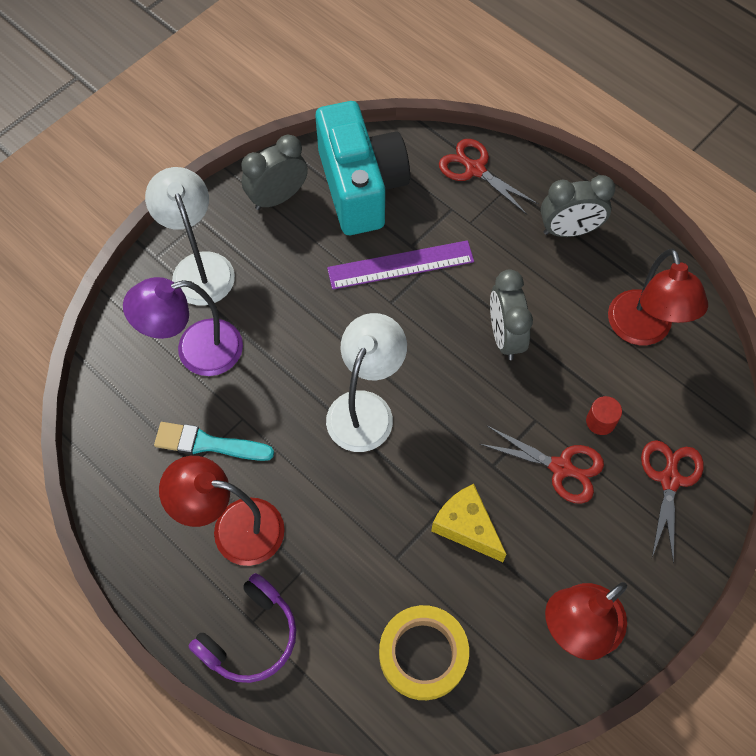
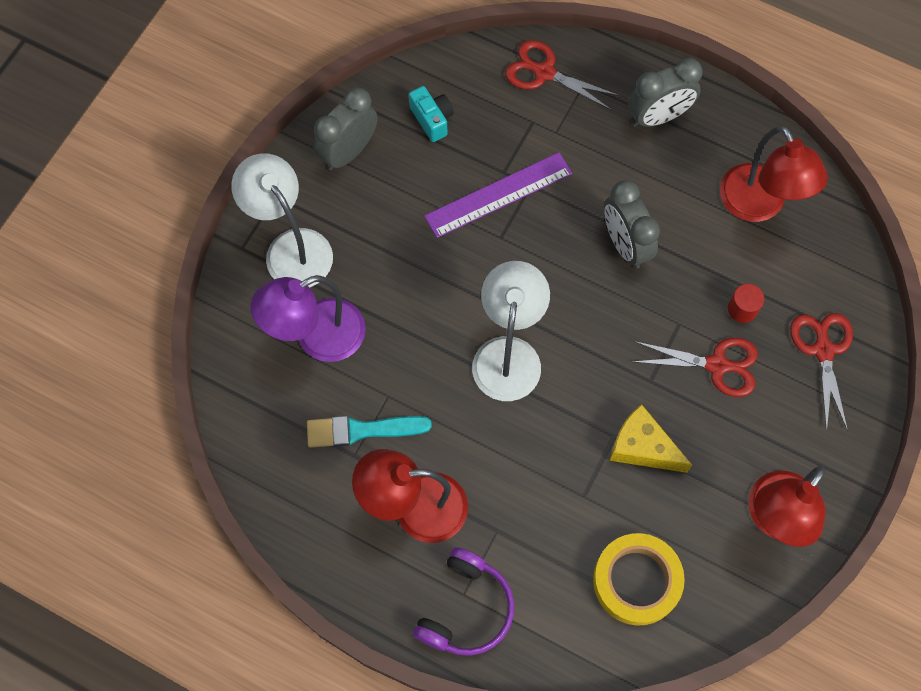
camera: 15 degrees left, 5 degrees up
turquoise camera [315,101,410,235] -> turquoise camera [409,86,454,142], size x0.40

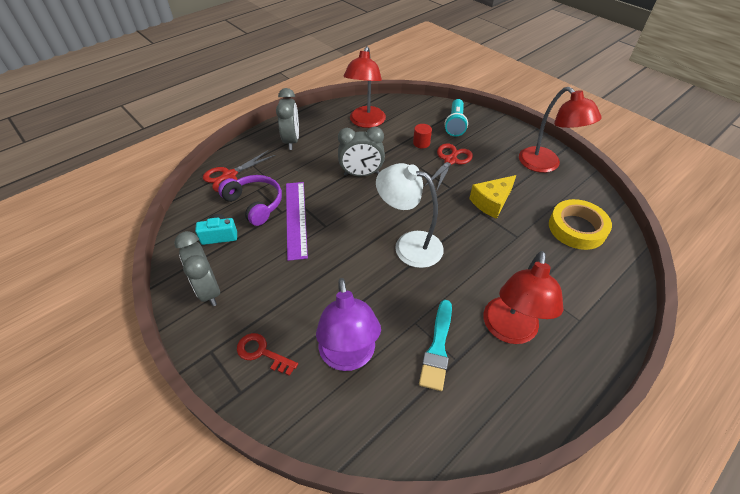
camera: 70 degrees left, 20 degrees down
white lamp [231,153,333,287] -> red key [237,333,298,376]
purple headphones [413,547,514,656] -> purple headphones moved to [218,175,282,226]
red lamp [720,126,828,222] -> red lamp turned 105 degrees clockwise [344,46,386,128]
red scissors [790,313,853,432] -> turquoise flashlight [445,99,468,136]

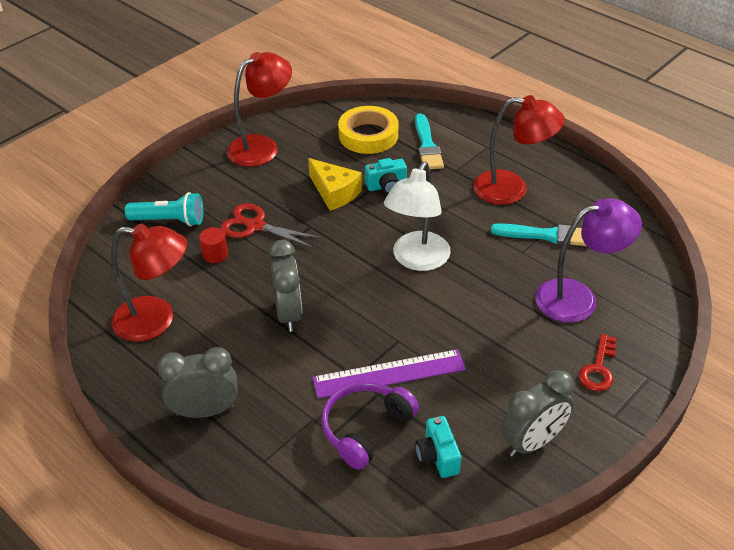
camera: 95 degrees left, 5 degrees down
red scissors [203,150,275,192] -> none
none -> turquoise camera [365,158,407,194]
none -> turquoise brush [415,114,444,169]

